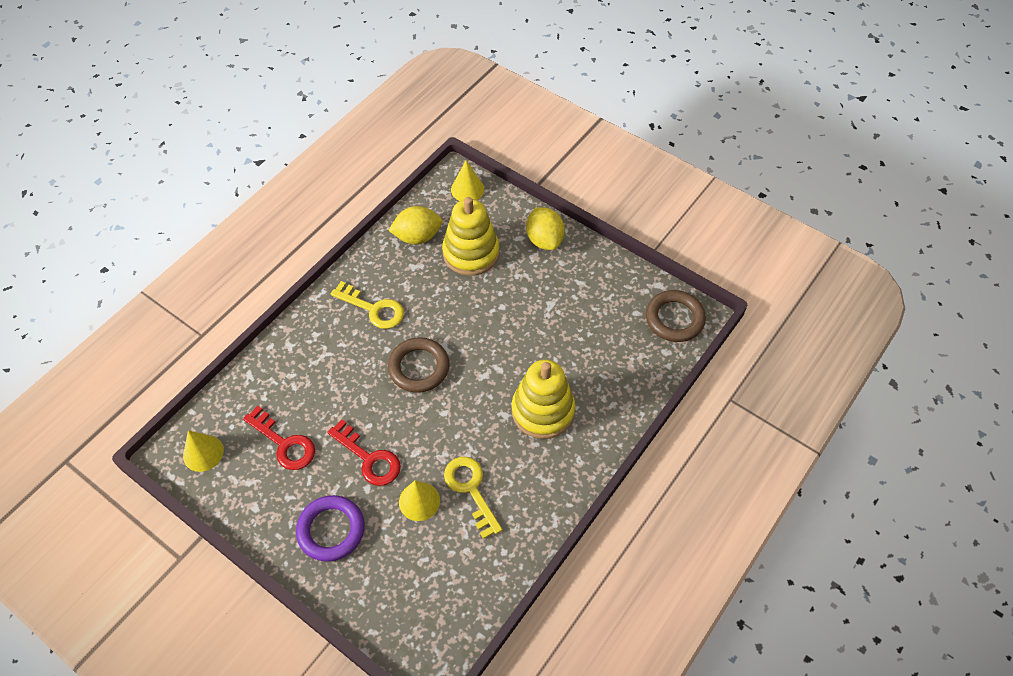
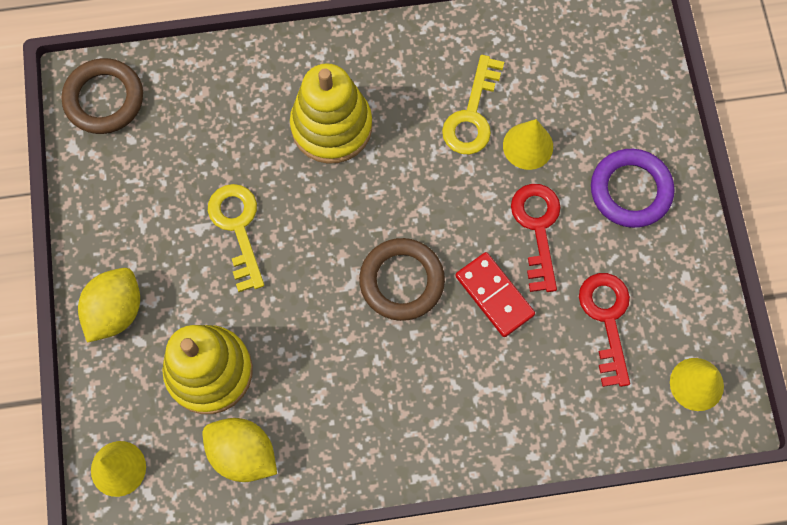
camera: 135 degrees left, 15 degrees up
yellow key [331,281,404,329] -> yellow key moved to [208,184,264,292]
none -> red domino [455,252,535,337]

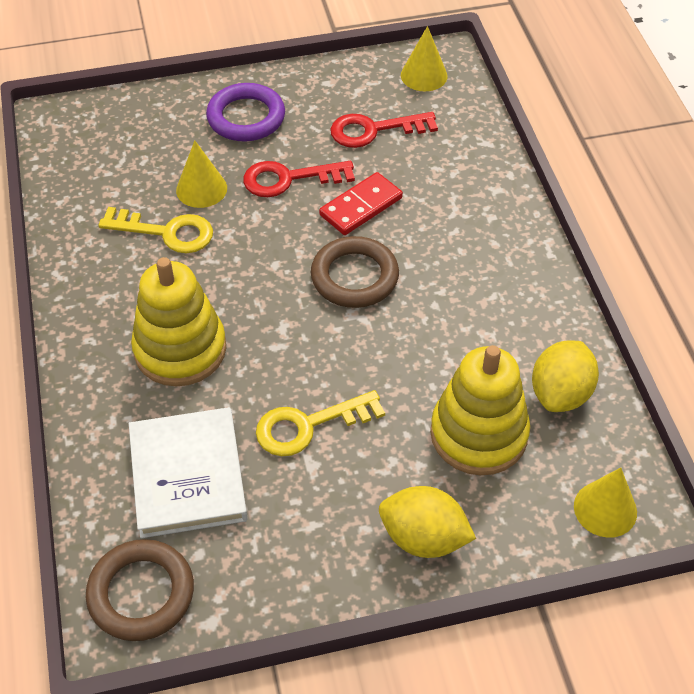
camera: 95 degrees left, 20 degrees down
none -> white book [129,407,247,538]

